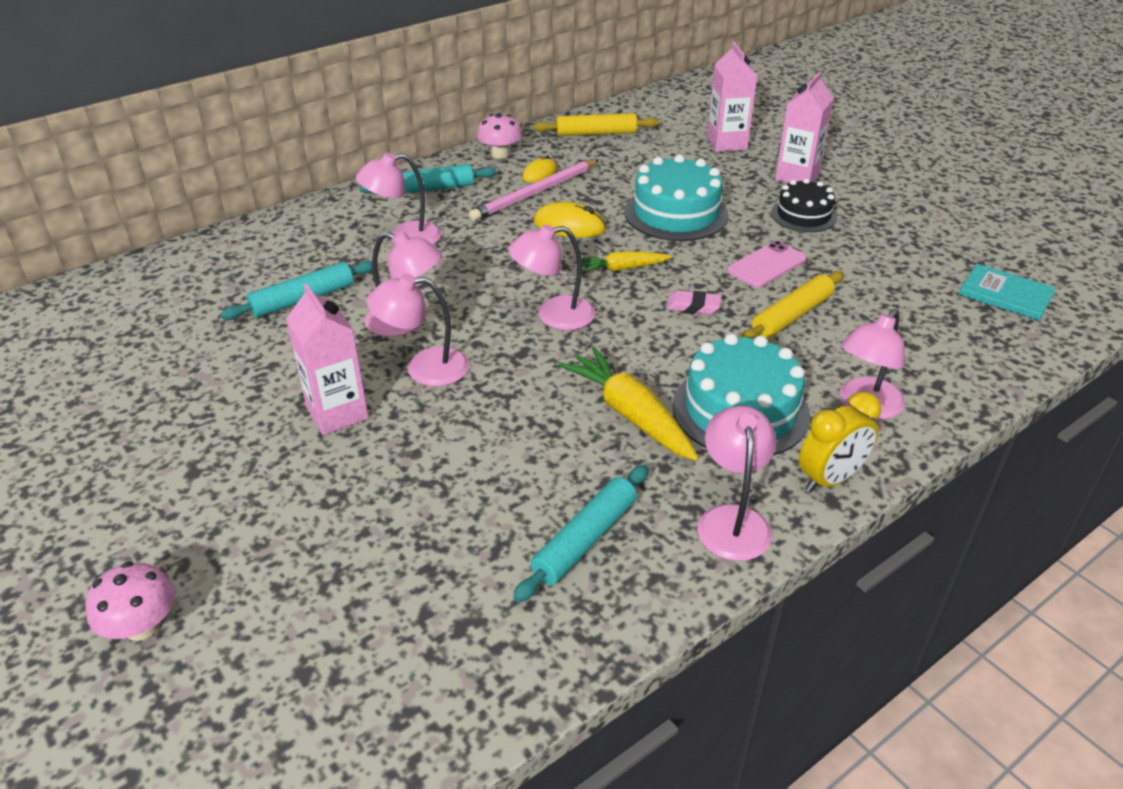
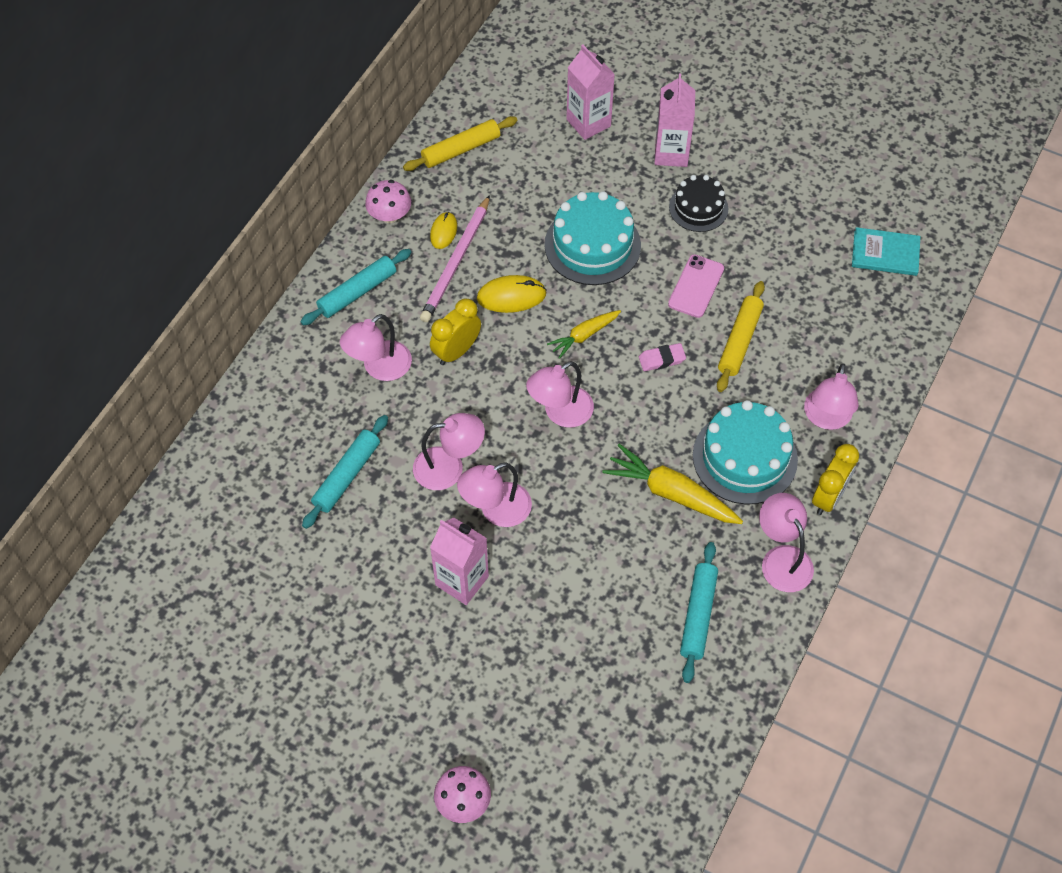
camera: 25 degrees left, 20 degrees up
none -> yellow clock [430,298,481,365]

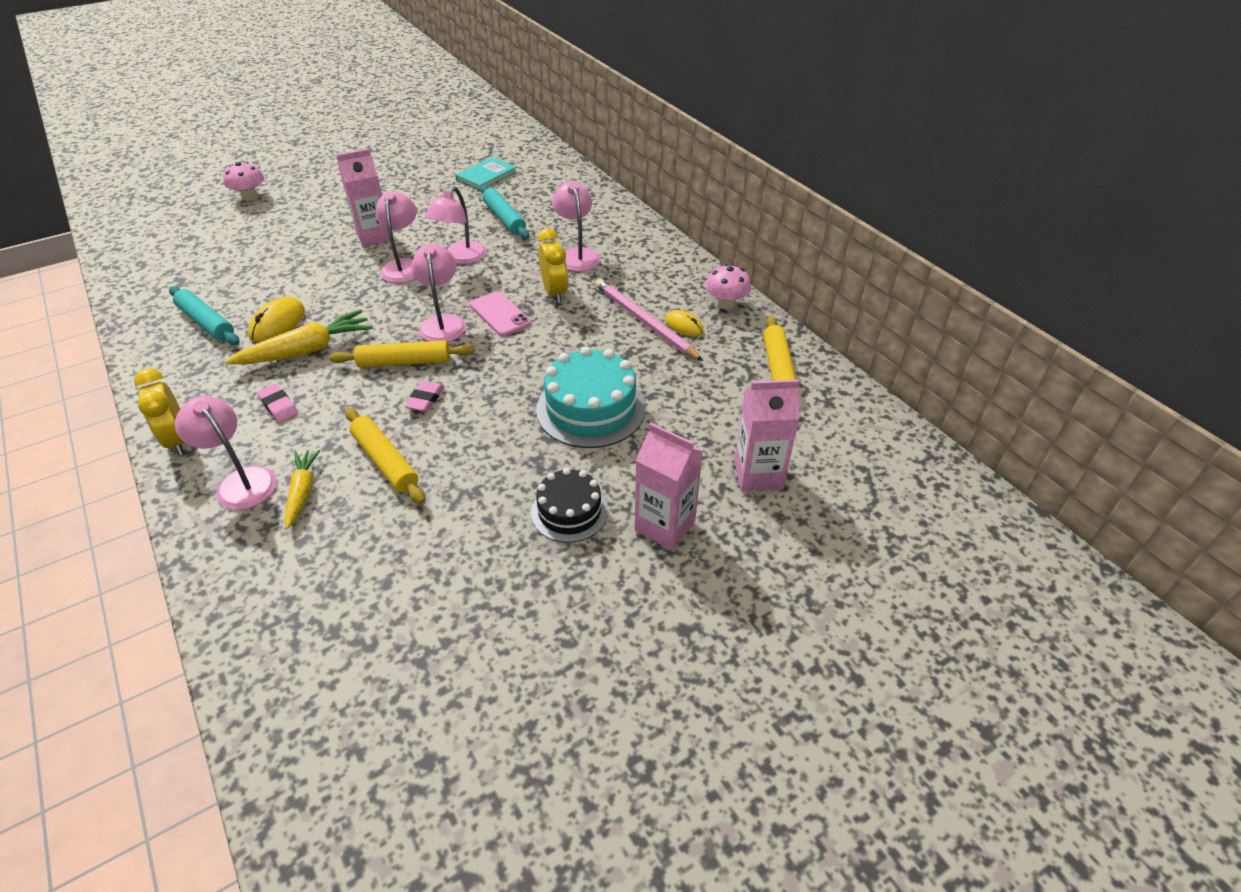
camera: 120 degrees right, 15 degrees down
turquoise rolling pin [300,249,411,325] -> none
yellow mouse [477,275,547,313] -> yellow mouse moved to [248,297,305,343]
yellow carrot [547,310,621,359] -> yellow carrot moved to [284,450,320,529]
pink phone [668,255,724,318] -> pink phone moved to [470,291,531,336]
turquoise cake [693,400,798,504] -> pink eraser [257,384,298,423]
pink lamp [759,493,814,592] -> none
turquoise book [852,227,920,276] -> turquoise book moved to [455,157,517,190]
none -> yellow rolling pin [329,340,474,367]

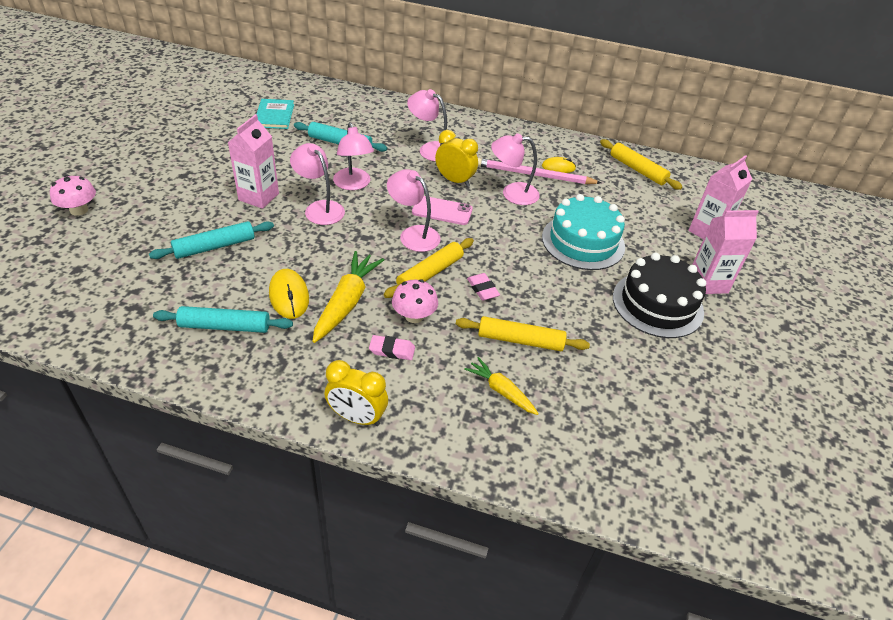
camera: 45 degrees left, 0 degrees up
pink lamp [175,396,277,510] -> pink lamp moved to [491,133,540,205]
black cake [531,468,608,543] -> black cake [613,253,706,338], size x1.60
pink mushroom [705,264,751,310] -> pink mushroom moved to [392,279,438,323]
none -> turquoise rolling pin [149,221,274,259]

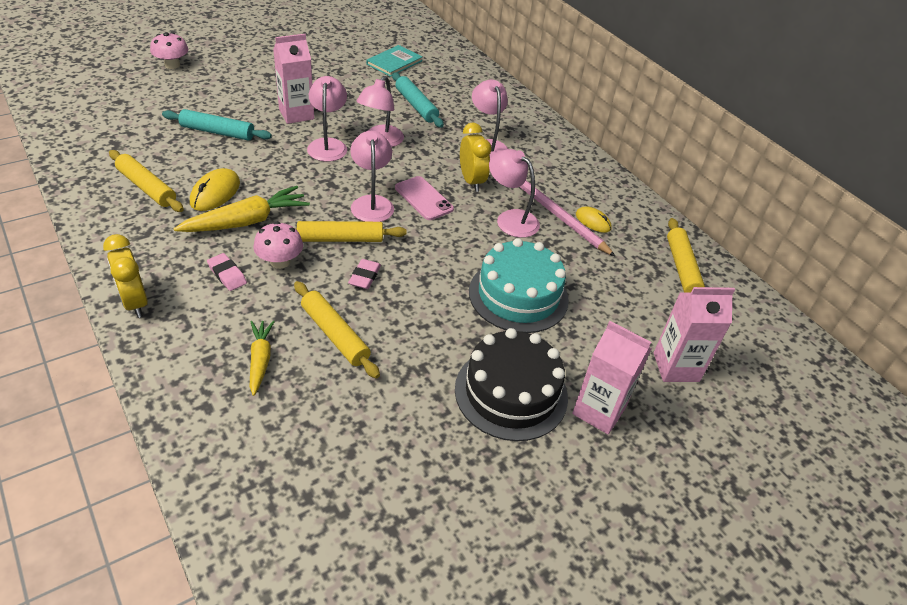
camera: 40 degrees right, 0 degrees up
turquoise rolling pin [153,306,293,333] -> yellow rolling pin [109,150,184,212]

